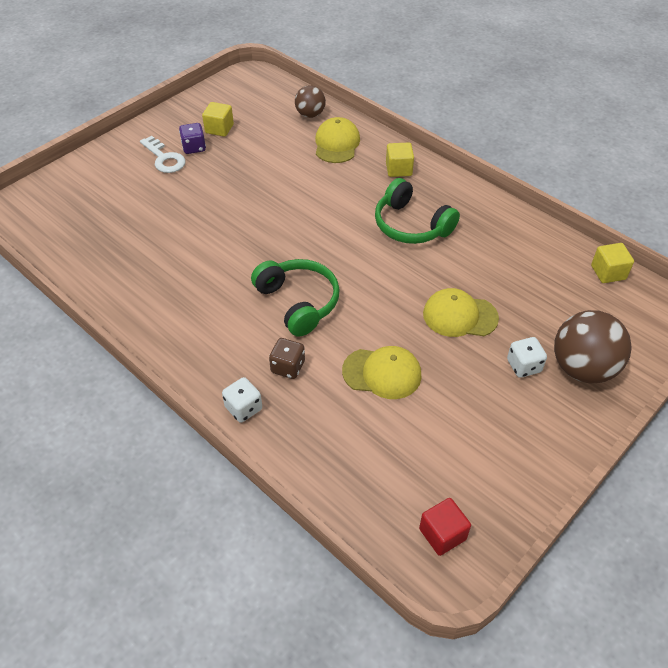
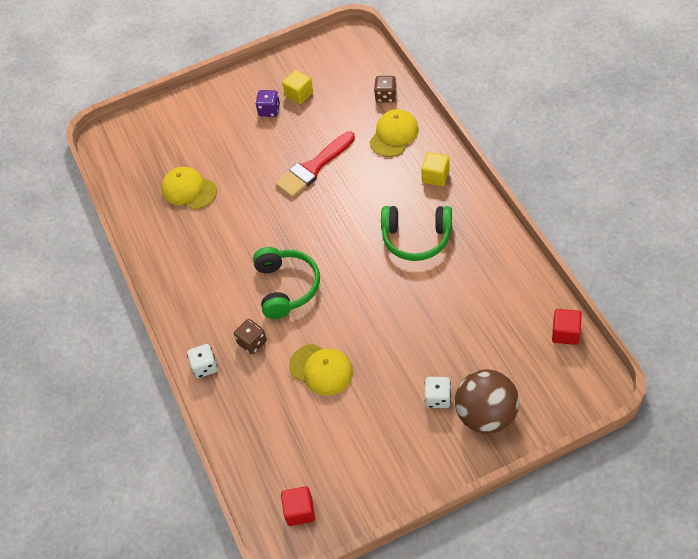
camera: 30 degrees right, 5 degrees up
white key [140,136,186,173] -> none
brown ball [295,85,326,118] -> brown dice [374,76,397,103]
green headphones [375,178,460,244] -> green headphones turned 60 degrees counterclockwise [381,206,452,261]
yellow cap [423,288,499,337] -> yellow cap moved to [162,167,217,210]
yellow cube [591,243,634,283] -> red cube [552,309,582,345]
none -> red brush [275,132,355,198]

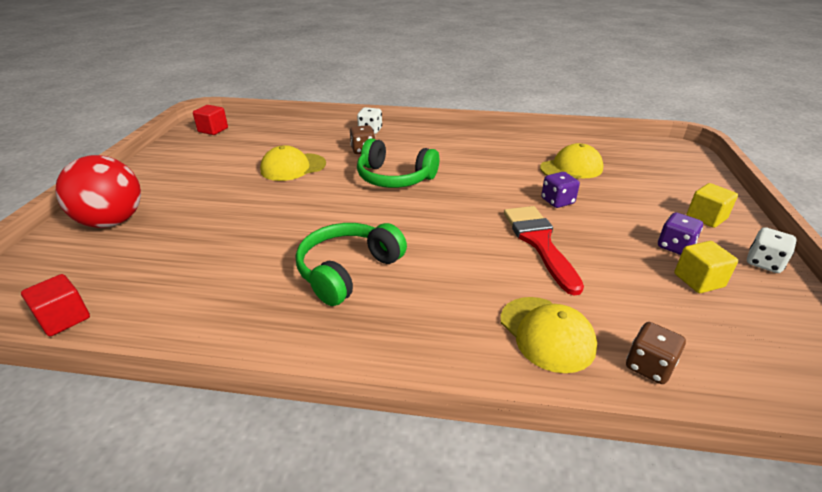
camera: 115 degrees right, 20 degrees down
yellow cube [421,152,450,186] -> yellow cube moved to [686,183,738,228]
white dice [425,377,451,408] -> white dice moved to [747,227,797,273]
brown ball [455,369,519,434] -> red ball [55,155,141,228]
none -> purple dice [541,172,580,208]

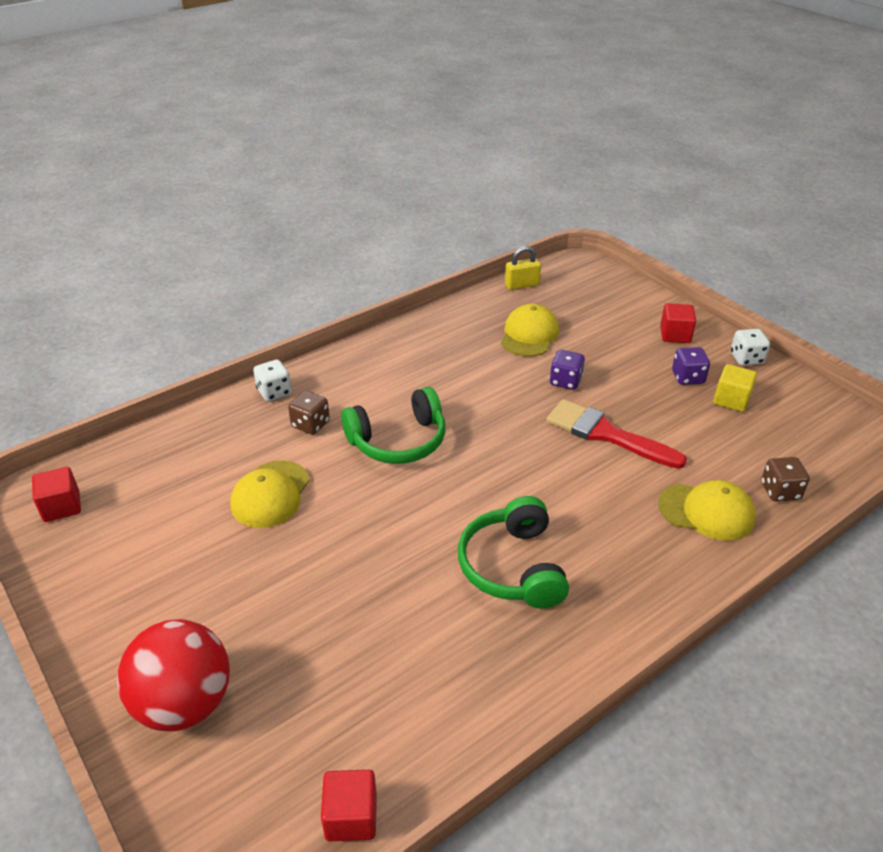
camera: 45 degrees left, 5 degrees up
yellow cube [686,183,738,228] -> red cube [660,303,696,343]
none -> yellow padlock [505,246,541,290]

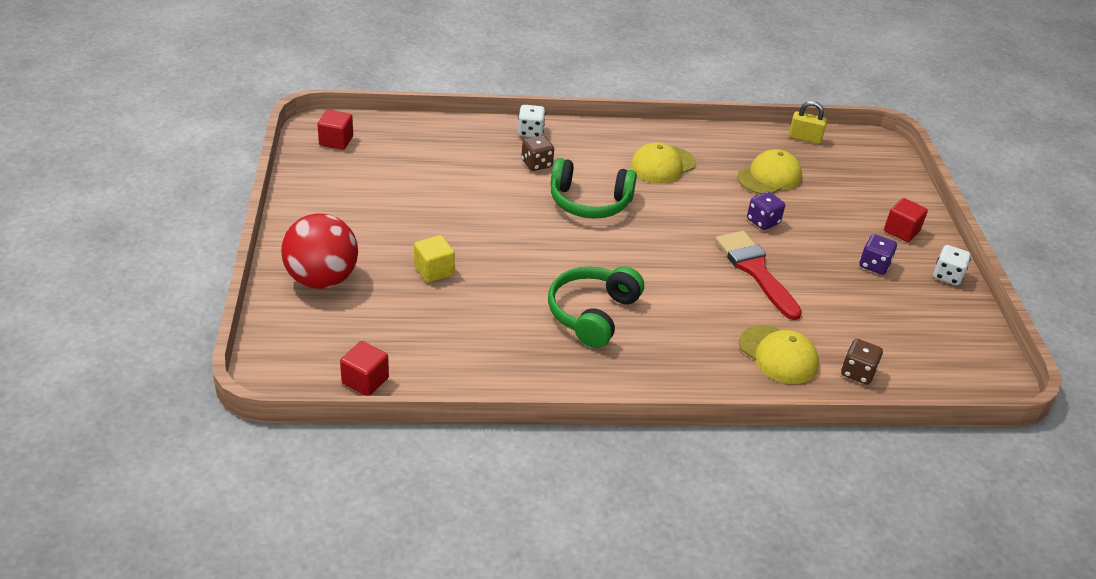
camera: 30 degrees right, 0 degrees up
yellow cap [230,460,310,528] -> yellow cap moved to [630,142,696,184]
yellow cube [713,364,757,412] -> yellow cube moved to [414,235,455,283]

